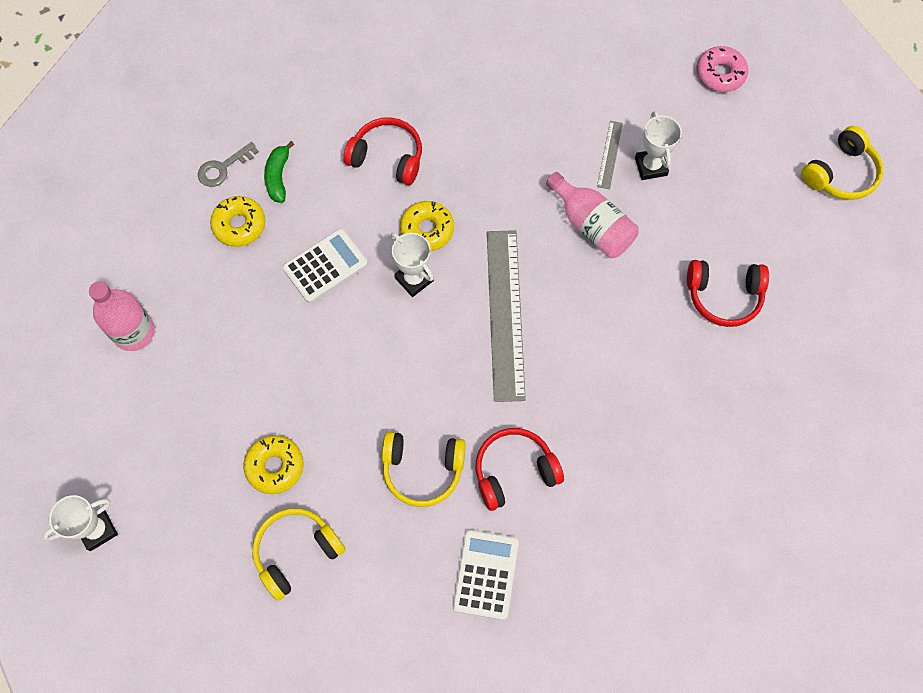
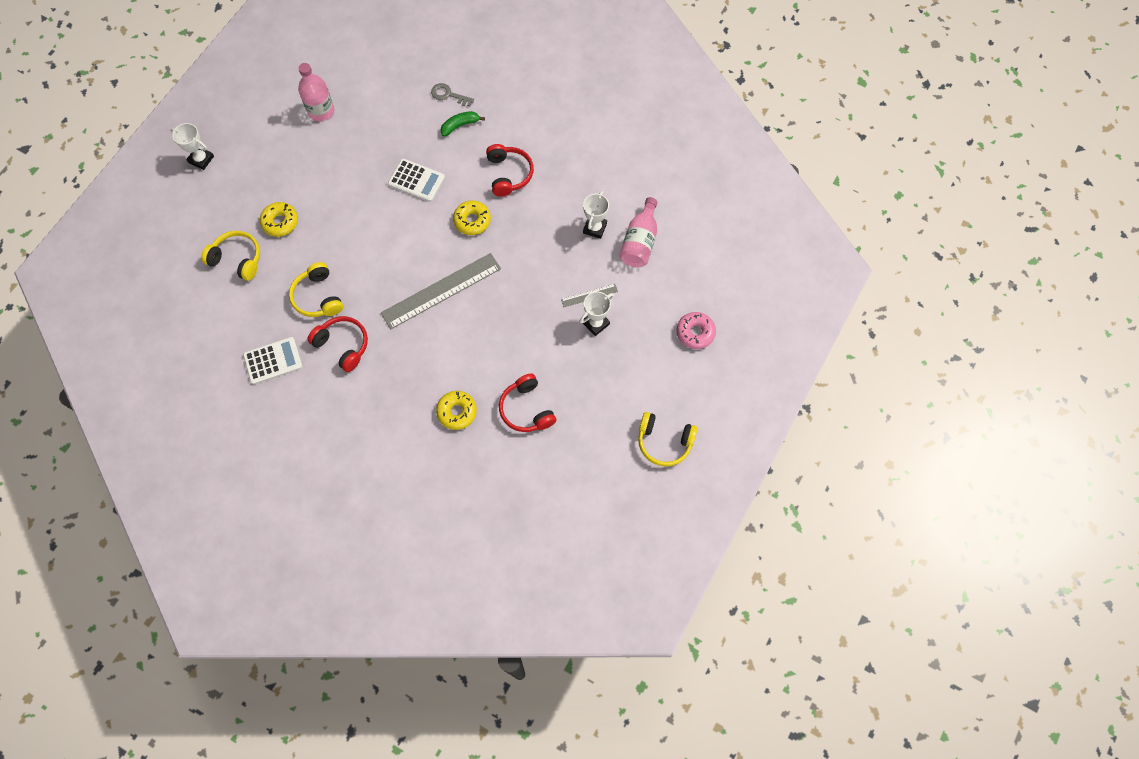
camera: 60 degrees right, 0 degrees up
yellow donut [210,196,265,247] -> yellow donut moved to [436,391,477,430]
white trophy [391,233,434,297] -> white trophy moved to [583,191,609,239]
pink bottle [546,172,639,258] -> pink bottle moved to [620,197,657,267]

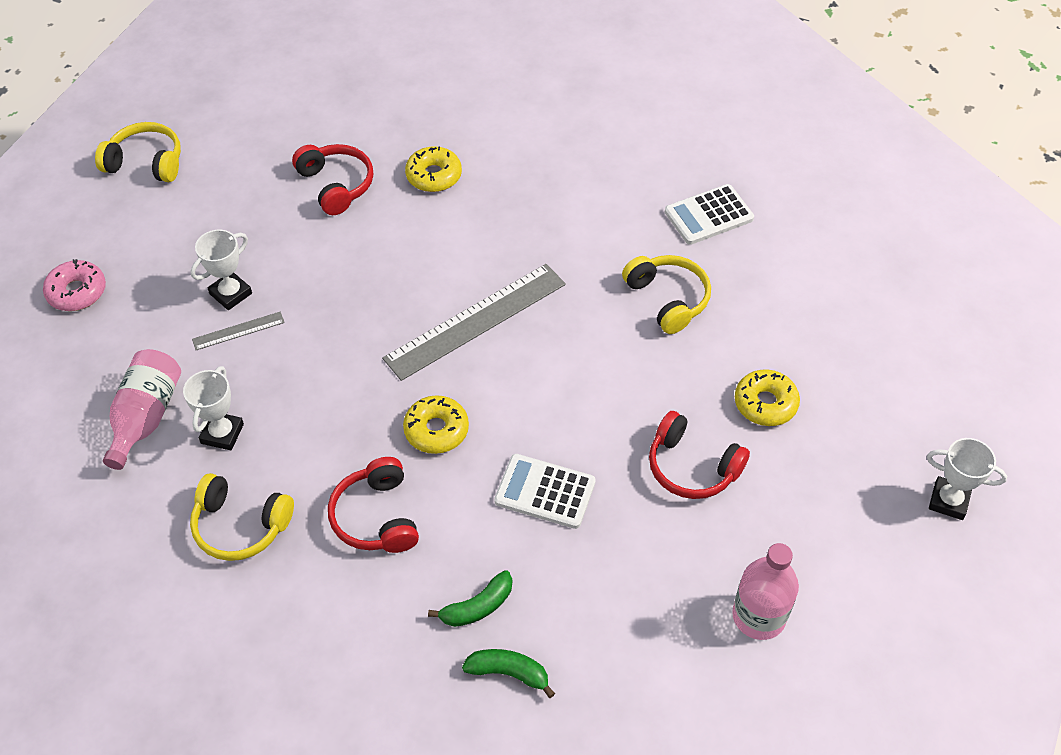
camera: 175 degrees right, 15 degrees down
yellow headphones [201,231,260,281] -> yellow headphones moved to [190,473,294,561]
red headphones [307,316,368,372] -> red headphones moved to [649,411,750,499]
grey key [431,83,474,106] -> green banana [462,649,555,698]

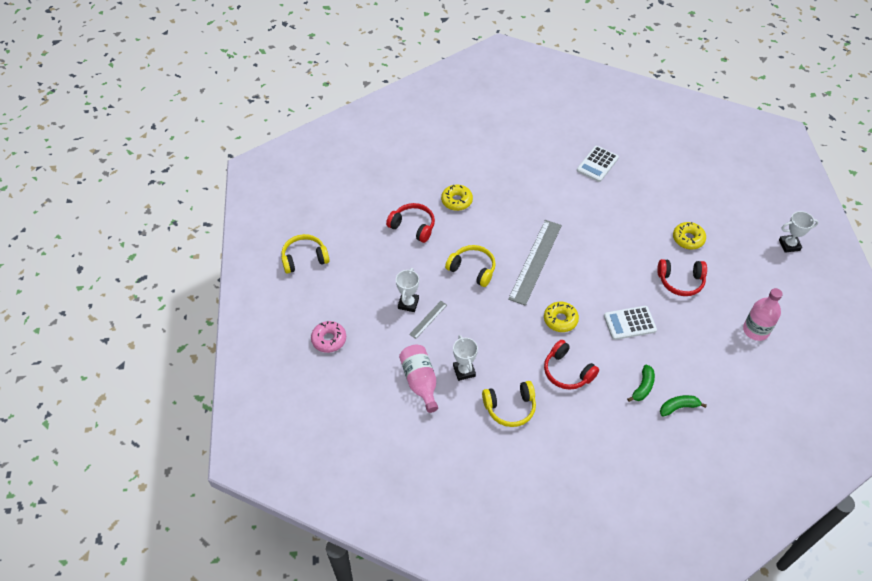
camera: 30 degrees left, 0 degrees up
yellow headphones [622,255,711,334] -> yellow headphones moved to [445,245,496,287]

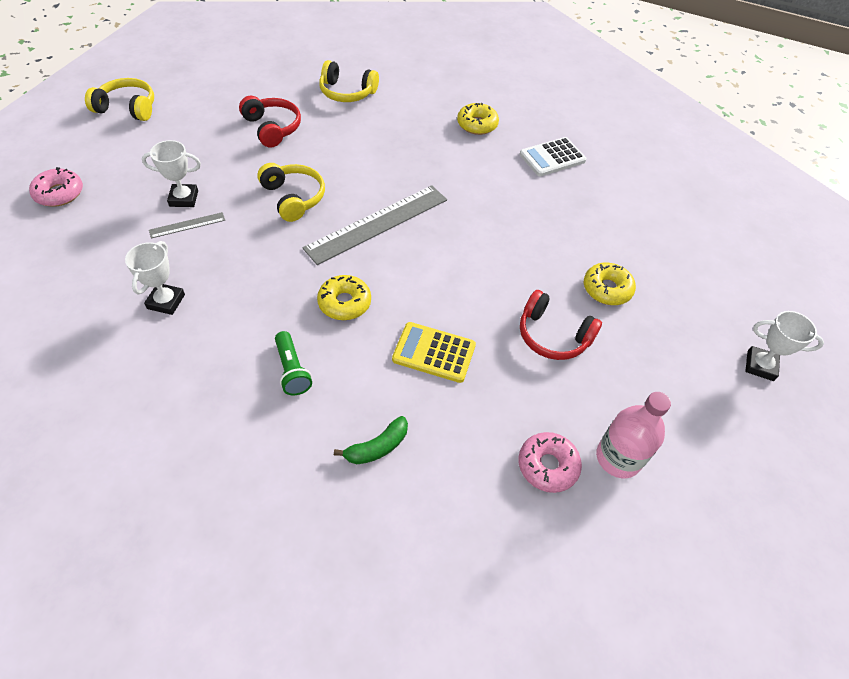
camera: 25 degrees right, 0 degrees up
white trophy [396,268,419,312] -> white trophy turned 45 degrees clockwise [142,140,201,207]
pink bottle [399,345,438,413] -> none
yellow donut [441,185,473,211] -> yellow donut moved to [457,103,499,135]
yellow headphones [482,381,536,427] -> yellow headphones moved to [319,60,379,102]
red headphones [544,340,599,390] -> green flashlight [275,331,312,396]
white calculator [604,306,657,340] -> yellow calculator [392,322,476,383]
green banana [660,395,707,417] -> none
none -> pink donut [518,432,582,493]

